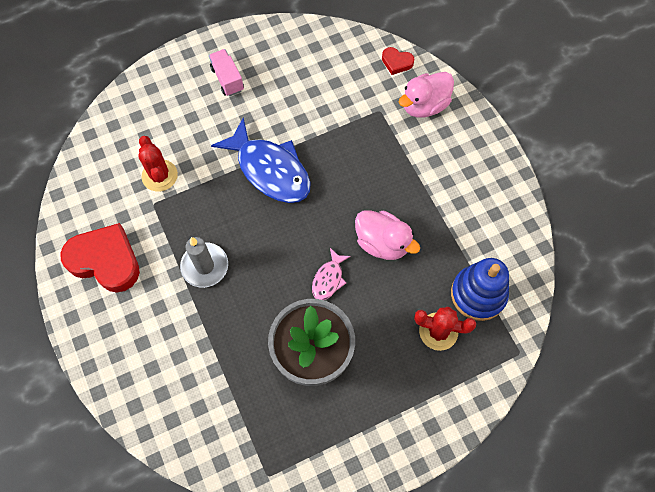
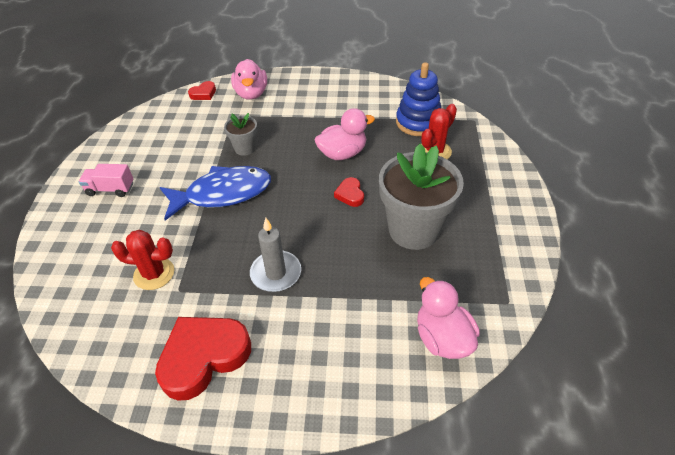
camera: 60 degrees left, 20 degrees down
pink fish [312,248,351,300] -> red heart [334,177,364,207]
none -> grey flower pot [224,113,257,156]
none -> pink duck [417,277,480,359]

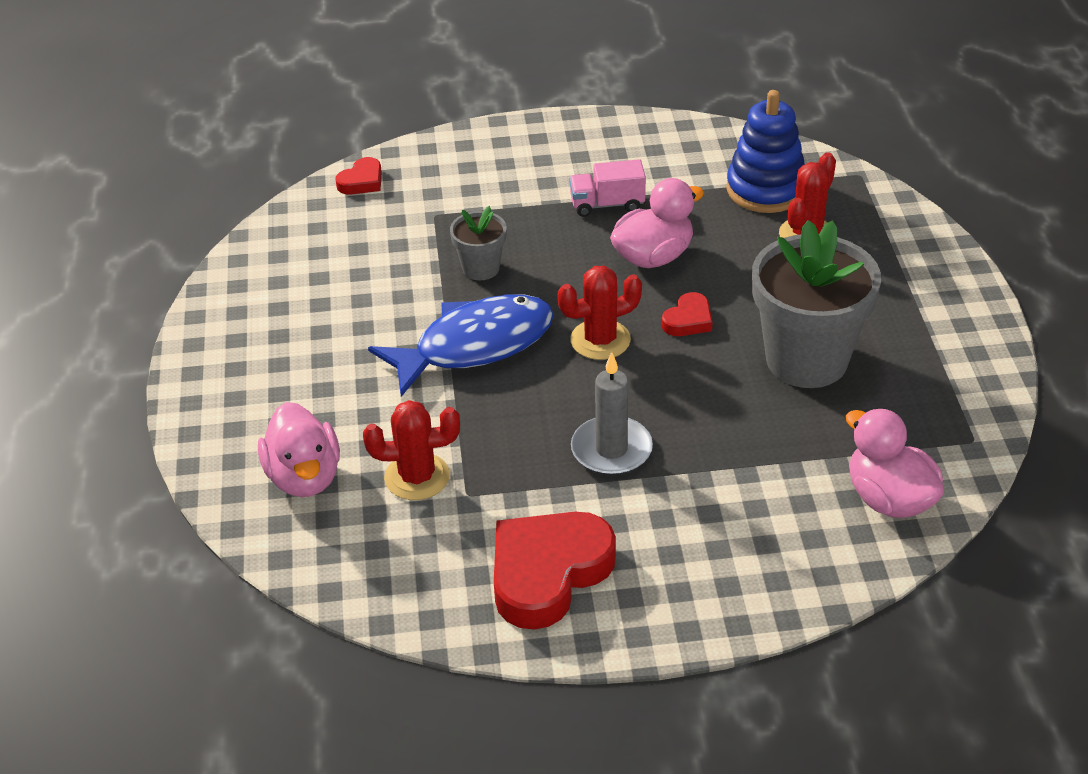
camera: 10 degrees left, 5 degrees down
pink truck [79,164,134,197] -> pink truck moved to [569,159,646,217]
pink duck [231,59,267,100] -> pink duck moved to [258,402,340,497]
red heart [334,177,364,207] -> red heart turned 120 degrees counterclockwise [662,292,712,336]
none -> red cactus [557,266,642,360]

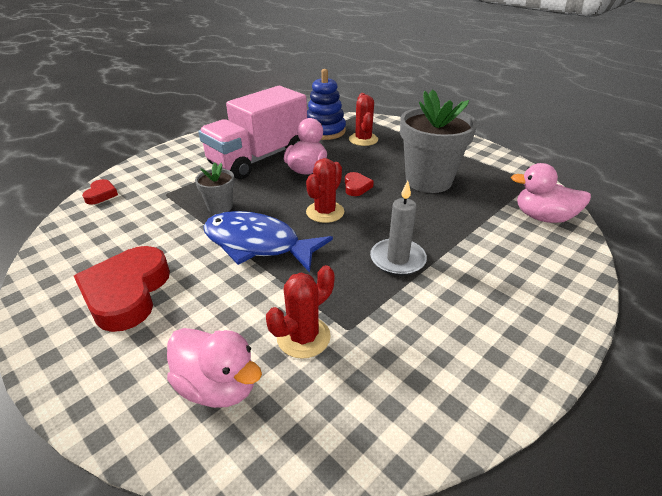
camera: 40 degrees left, 5 degrees down
blue fish [368,294,554,397] -> blue fish turned 90 degrees counterclockwise [203,211,333,273]
red heart [494,512,616,630] -> red heart moved to [74,246,170,332]
pink truck [569,159,646,217] -> pink truck [198,86,307,179], size x2.38

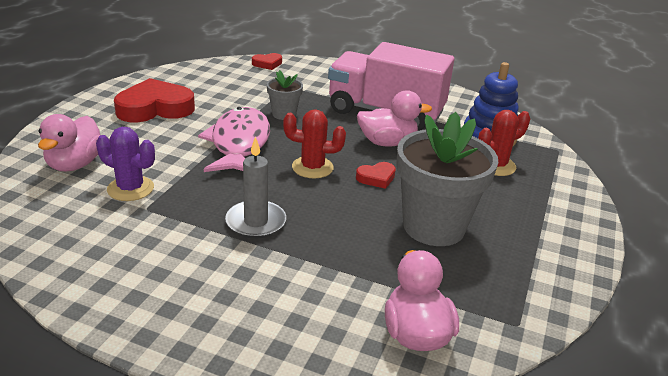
camera: 65 degrees right, 5 degrees down
blue fish [203,211,333,273] -> pink fish [198,107,270,172]
red cactus [266,265,334,359] -> purple cactus [96,127,155,201]

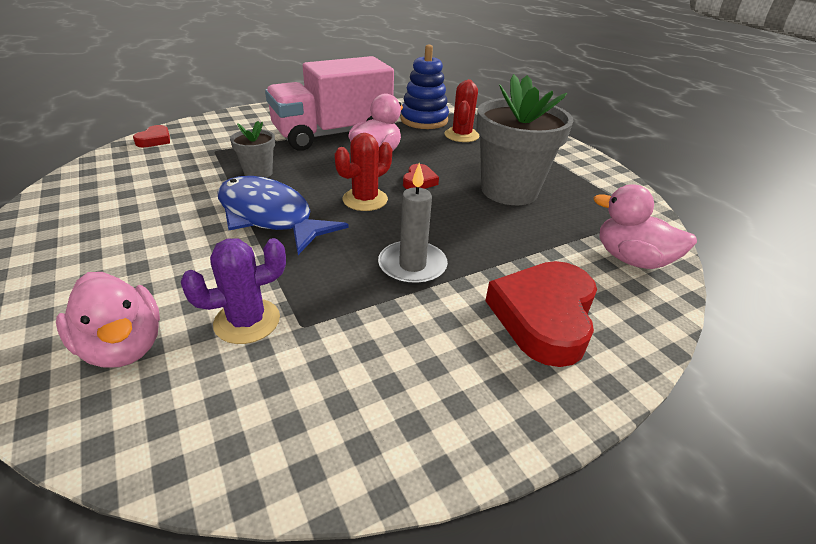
camera: 50 degrees left, 5 degrees up
red heart [114,78,195,122] -> red heart moved to [485,261,597,367]
pink fish [198,107,270,172] -> blue fish [217,176,349,255]

